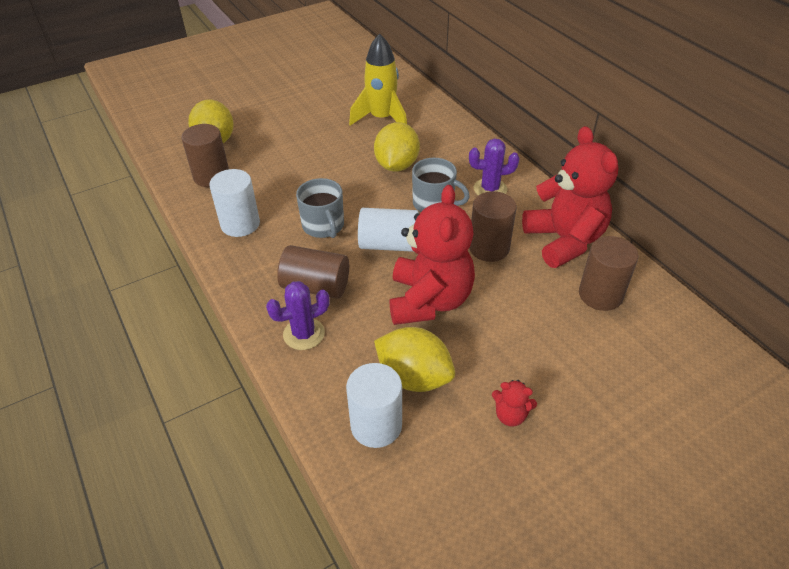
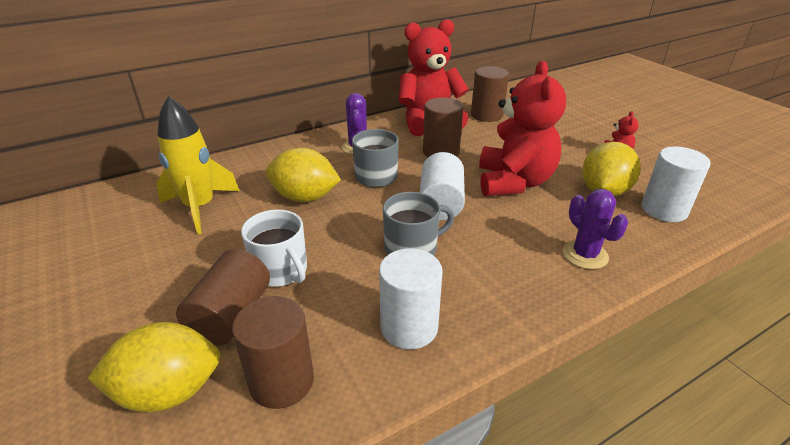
camera: 90 degrees left, 10 degrees down
brown cylinder [277,245,349,299] -> brown cylinder moved to [176,249,270,346]
red teddy bear [389,185,475,325] -> red teddy bear turned 90 degrees clockwise [479,61,566,196]
none -> white mug [241,210,307,287]

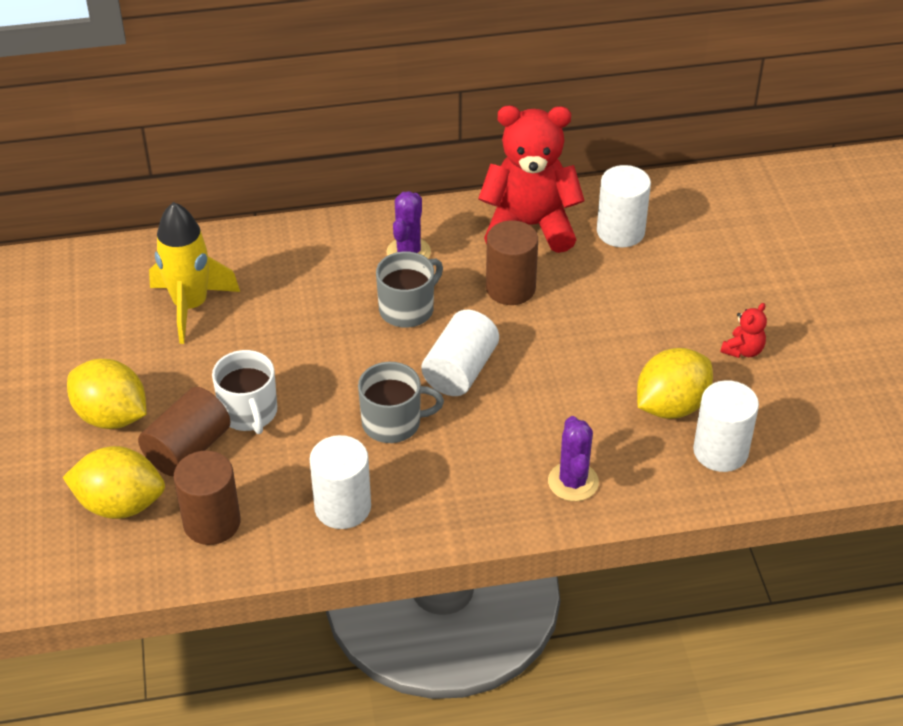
camera: 20 degrees right, 10 degrees up
yellow lemon [266,148,341,202] -> yellow lemon moved to [67,359,146,429]
brown cylinder [471,66,509,122] -> white cylinder [597,165,651,247]
red teddy bear [479,61,566,196] -> none

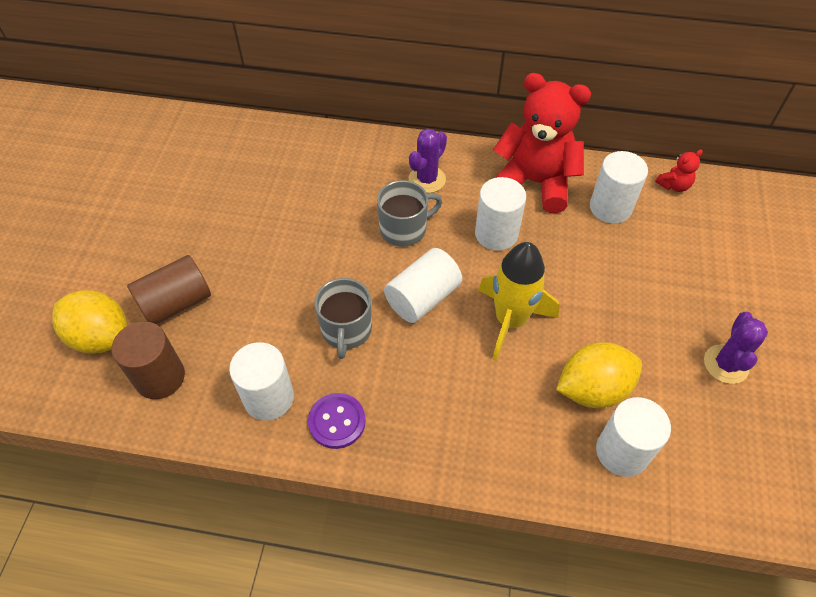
camera: 20 degrees right, 10 degrees up
yellow lemon [67,359,146,429] -> none
yellow rocket [149,202,240,344] -> yellow rocket moved to [478,242,559,361]
white mug [212,350,277,434] -> none
grey mug [358,362,444,443] -> grey mug turned 75 degrees clockwise [315,278,372,359]
brown cylinder [486,220,538,305] -> white cylinder [475,177,526,251]
purple cactus [548,416,599,501] -> purple cactus moved to [704,312,768,384]
red teddy bear [721,303,767,358] -> red teddy bear moved to [655,150,703,192]
none -> purple button [308,393,366,449]

